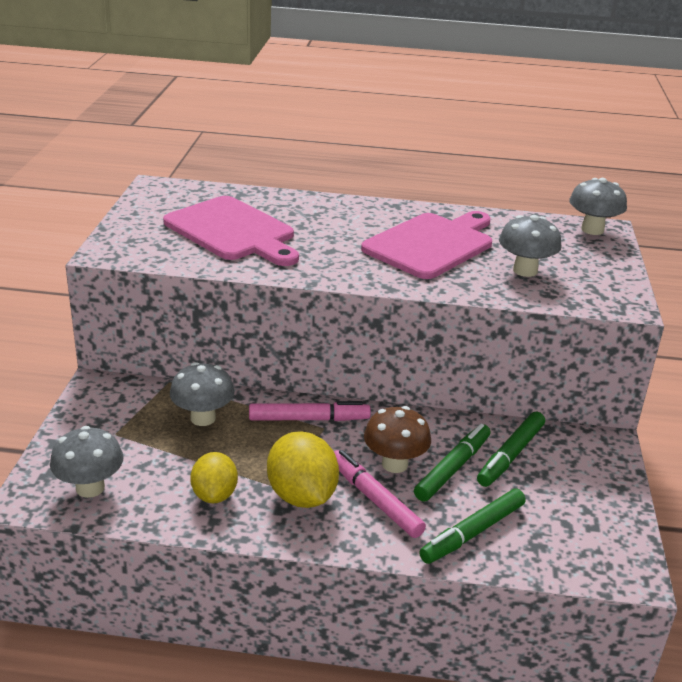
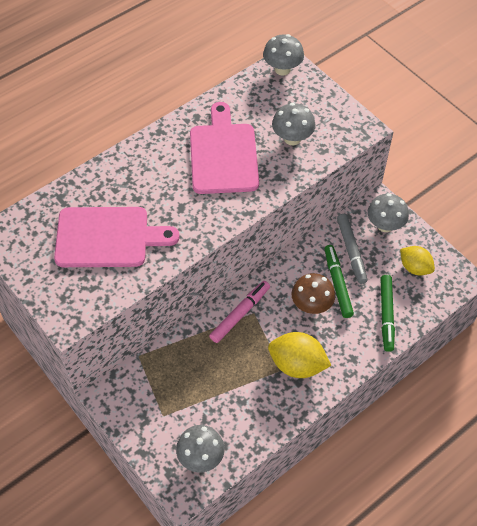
camera: 45 degrees left, 25 degrees up
grey mushroom [170,362,234,426] -> grey mushroom moved to [367,193,409,232]
yellow lemon [190,452,238,504] -> yellow lemon moved to [400,246,435,276]
pink marker [334,450,426,538] -> none
green marker [477,411,545,487] -> grey marker [337,214,367,284]

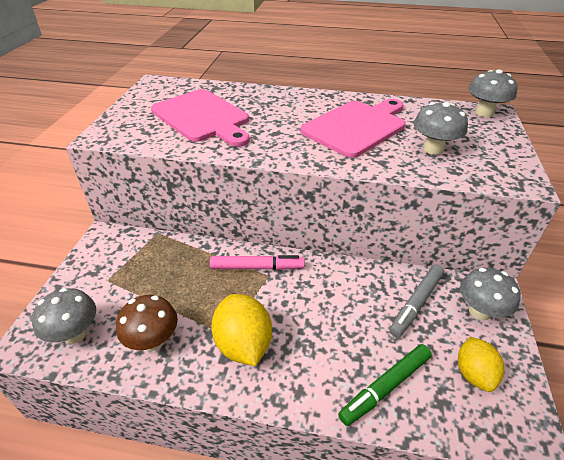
camera: 50 degrees right, 15 degrees down
brown mushroom [292,273,335,314] -> brown mushroom moved to [116,295,178,351]
green marker [325,245,354,318] -> none

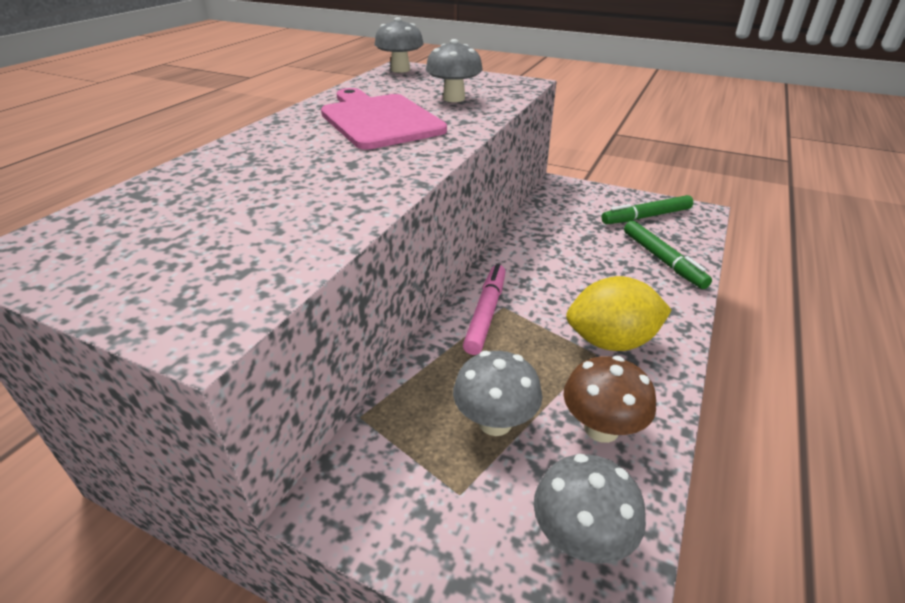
camera: 75 degrees left, 5 degrees down
pink cutting board [151,89,250,147] -> none
grey marker [389,265,444,338] -> none
yellow lemon [458,337,504,392] -> green marker [602,195,694,224]
grey mushroom [460,268,521,320] -> grey mushroom moved to [453,351,542,436]

